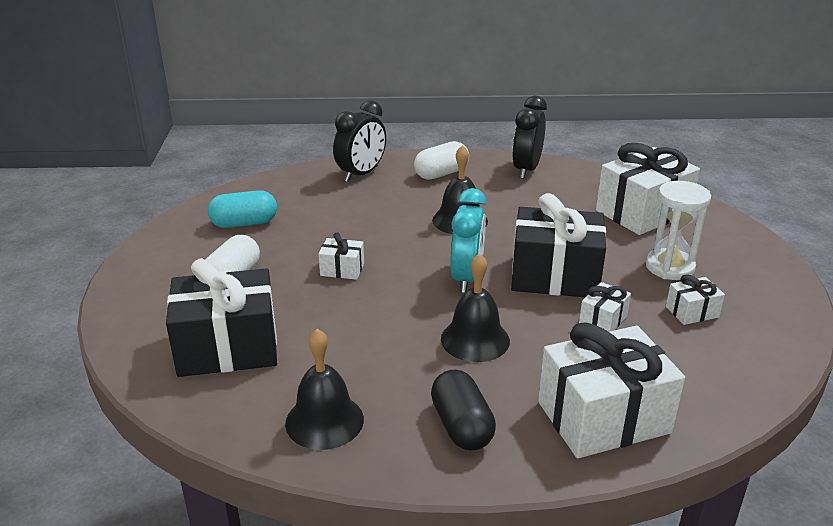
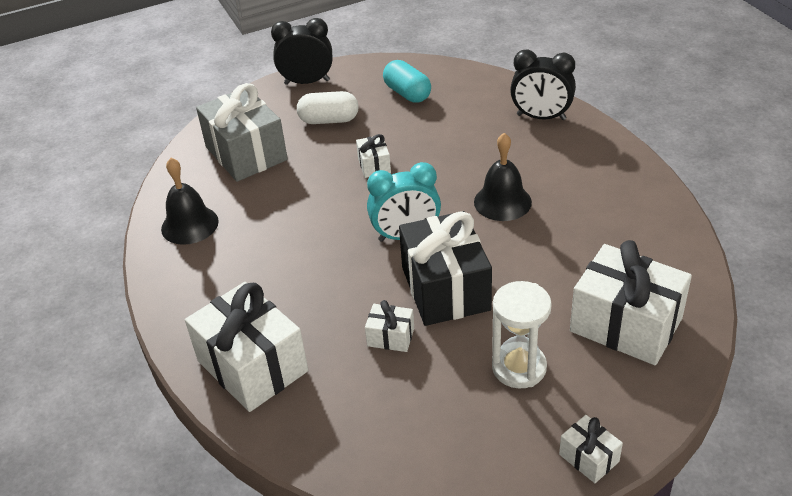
camera: 70 degrees right, 10 degrees up
black gift [166,258,277,377] -> grey gift [196,83,288,182]
white capsule [414,141,469,180] -> none
black capsule [431,369,496,450] -> none
black bell [441,253,510,362] -> none
black clock [512,96,547,179] -> black clock moved to [271,18,332,85]
white gift [666,274,725,325] -> white gift moved to [559,415,623,483]

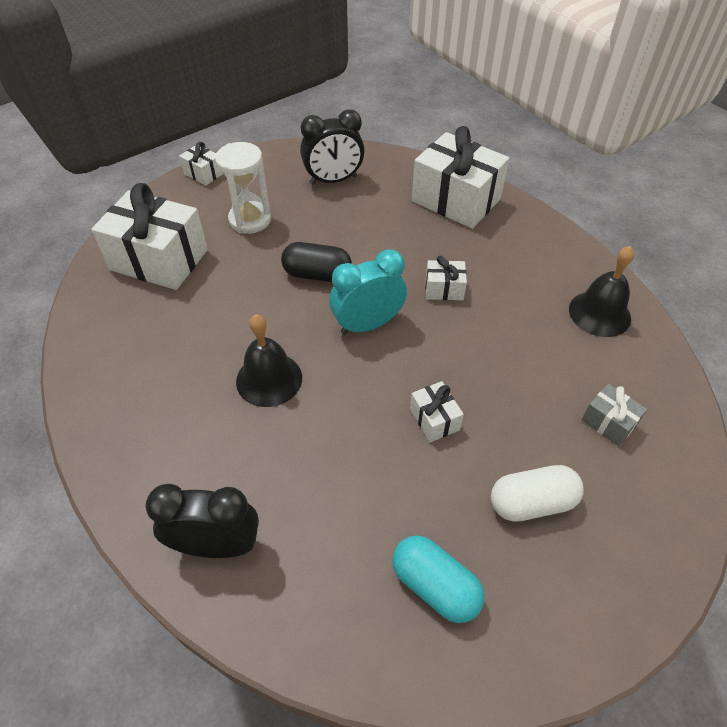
camera: 165 degrees right, 10 degrees up
grey gift [196,83,288,182] -> grey gift [581,384,647,446], size x0.46
black clock [271,18,332,85] -> black clock moved to [300,109,365,185]
white gift [365,300,414,352] -> white gift moved to [426,256,467,300]
black gift [399,211,492,326] -> black capsule [281,242,352,282]

